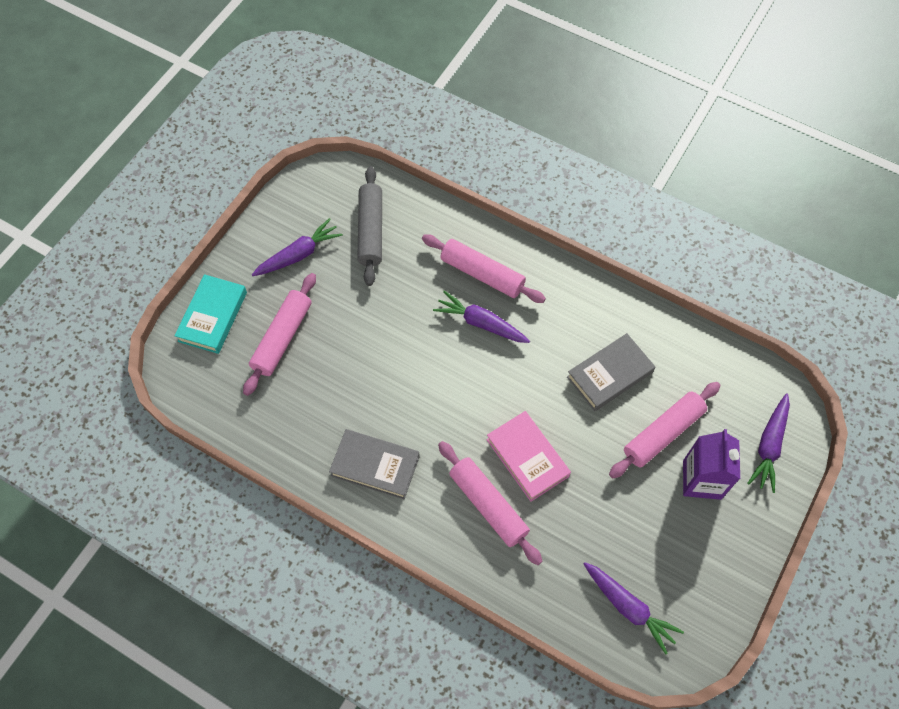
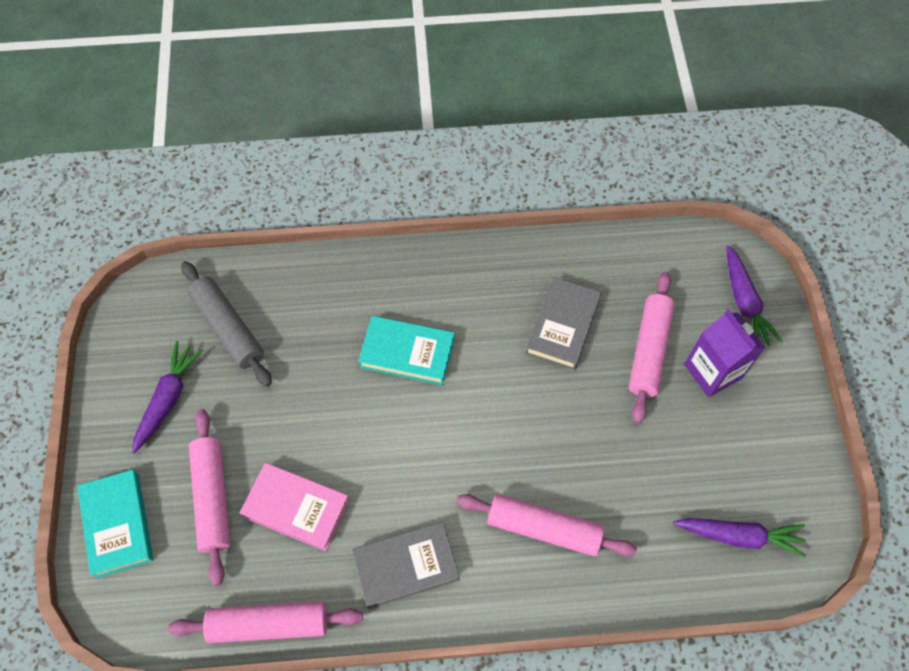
camera: 35 degrees left, 0 degrees up
pink rolling pin [422,234,546,303] -> pink rolling pin moved to [168,601,363,643]
purple carrot [433,290,530,343] -> turquoise book [358,316,454,385]
pink book [486,411,571,502] -> pink book moved to [240,463,350,551]

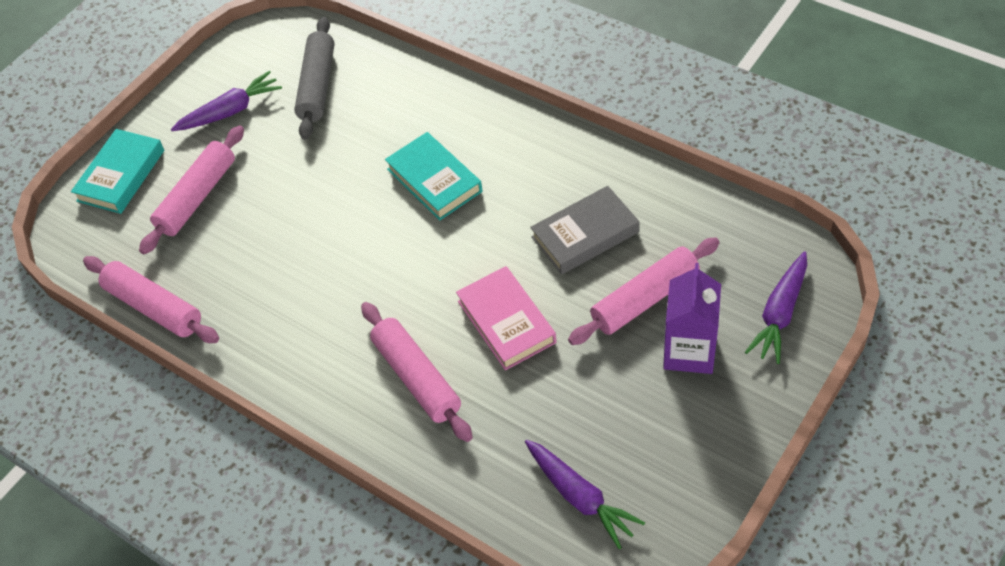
camera: 45 degrees right, 10 degrees down
pink book [240,463,350,551] -> pink book moved to [456,266,557,370]
grey book [352,522,460,609] -> none

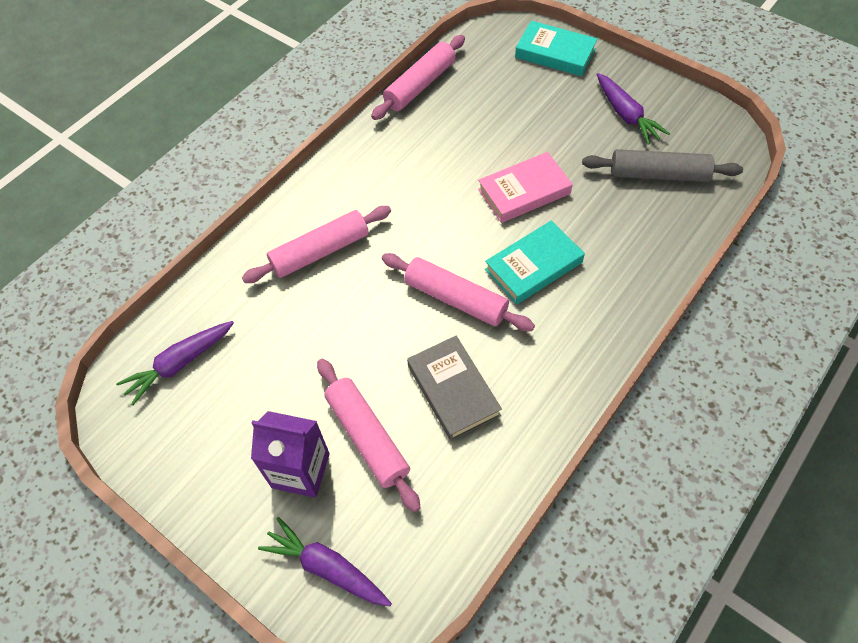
camera: 90 degrees right, 5 degrees up
pink rolling pin [139,125,244,254] -> pink rolling pin moved to [382,253,535,331]
pink book [456,266,557,370] -> pink book moved to [478,152,573,223]

